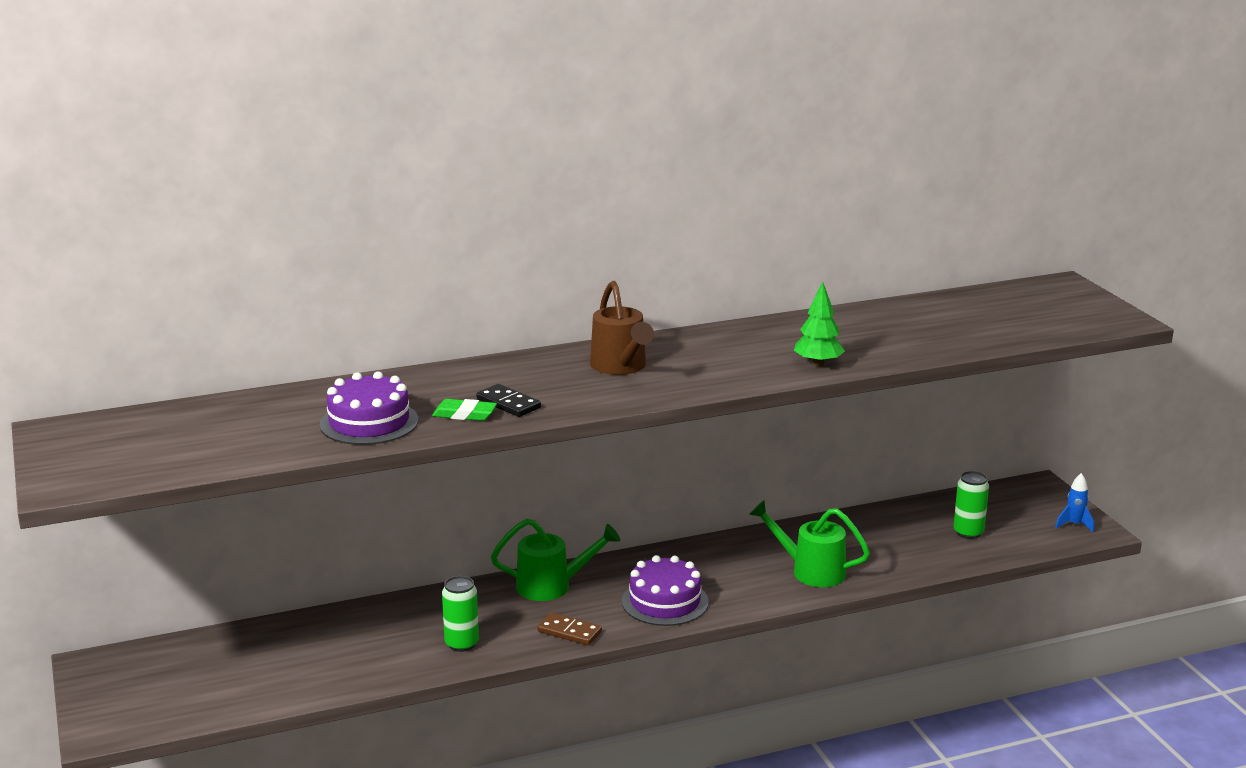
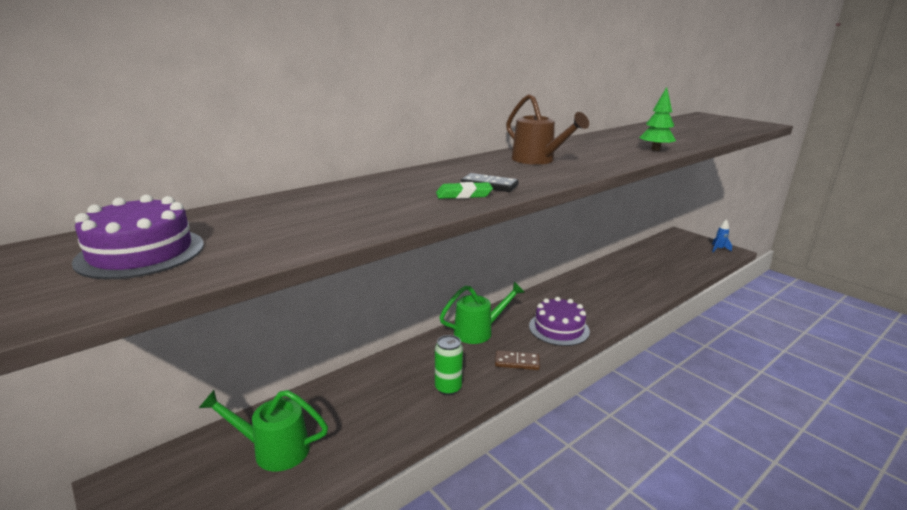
camera: 20 degrees left, 0 degrees up
purple cake [320,371,418,445] -> purple cake moved to [72,195,204,279]
green watering can [749,500,870,587] -> green watering can moved to [199,390,328,471]
green can [954,471,989,539] -> none

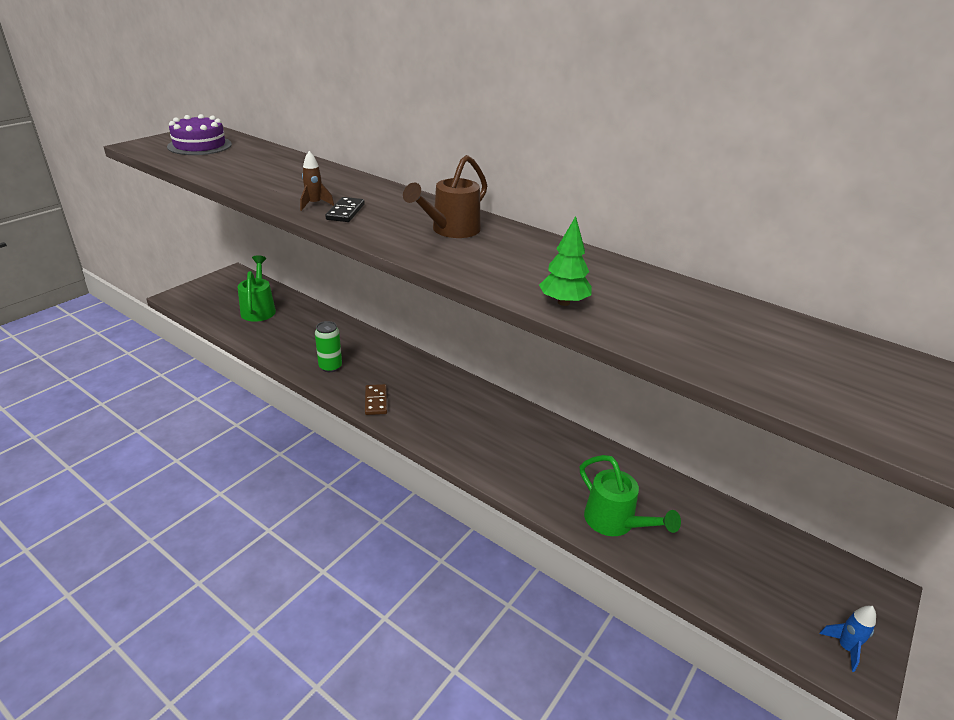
camera: 75 degrees right, 10 degrees up
green eraser [436,182,493,199] -> brown rocket [300,151,334,211]
green watering can [439,282,525,344] -> green watering can moved to [580,455,681,536]
purple cake [529,297,590,346] -> none

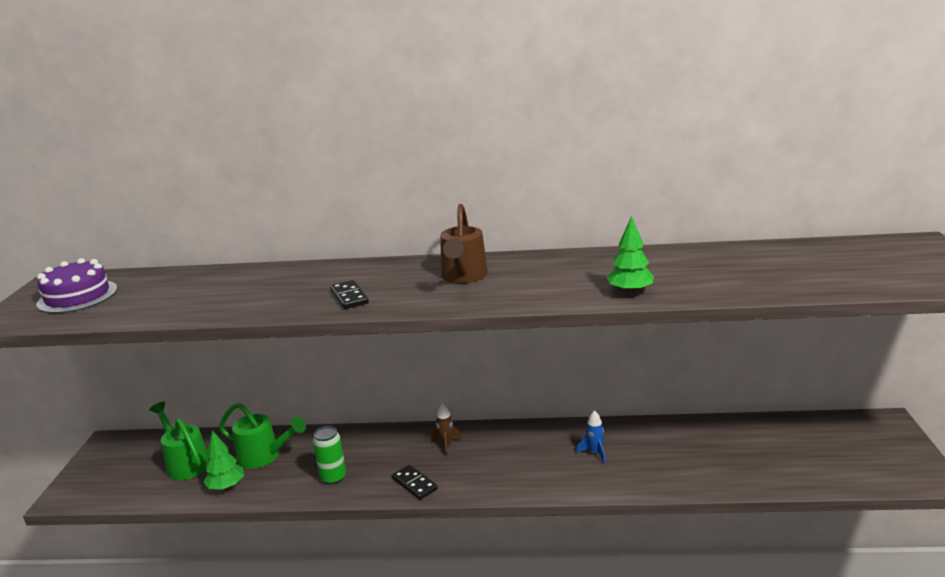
camera: 30 degrees left, 10 degrees down
brown rocket [300,151,334,211] -> brown rocket moved to [431,403,462,456]
brown domino [365,384,387,415] -> black domino [392,465,438,500]
green watering can [580,455,681,536] -> green watering can moved to [219,403,306,469]
blue rocket [819,606,876,672] -> blue rocket moved to [576,410,606,463]
none -> green tree [203,430,244,490]

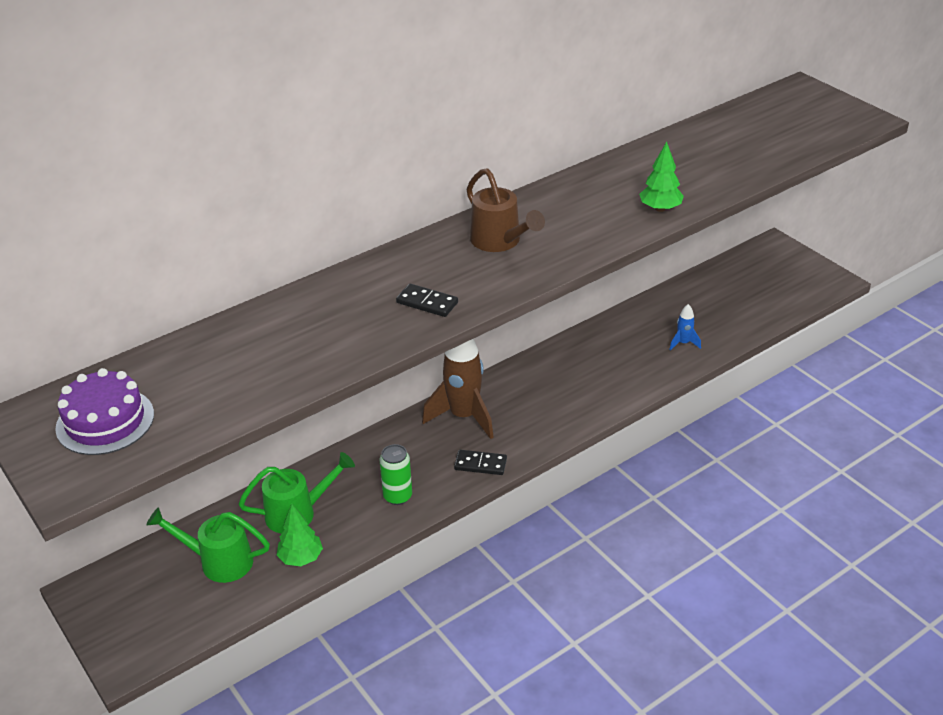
camera: 40 degrees left, 15 degrees up
brown rocket [431,403,462,456] -> brown rocket [422,339,493,439], size x2.20
blue rocket [576,410,606,463] -> blue rocket moved to [669,304,701,351]

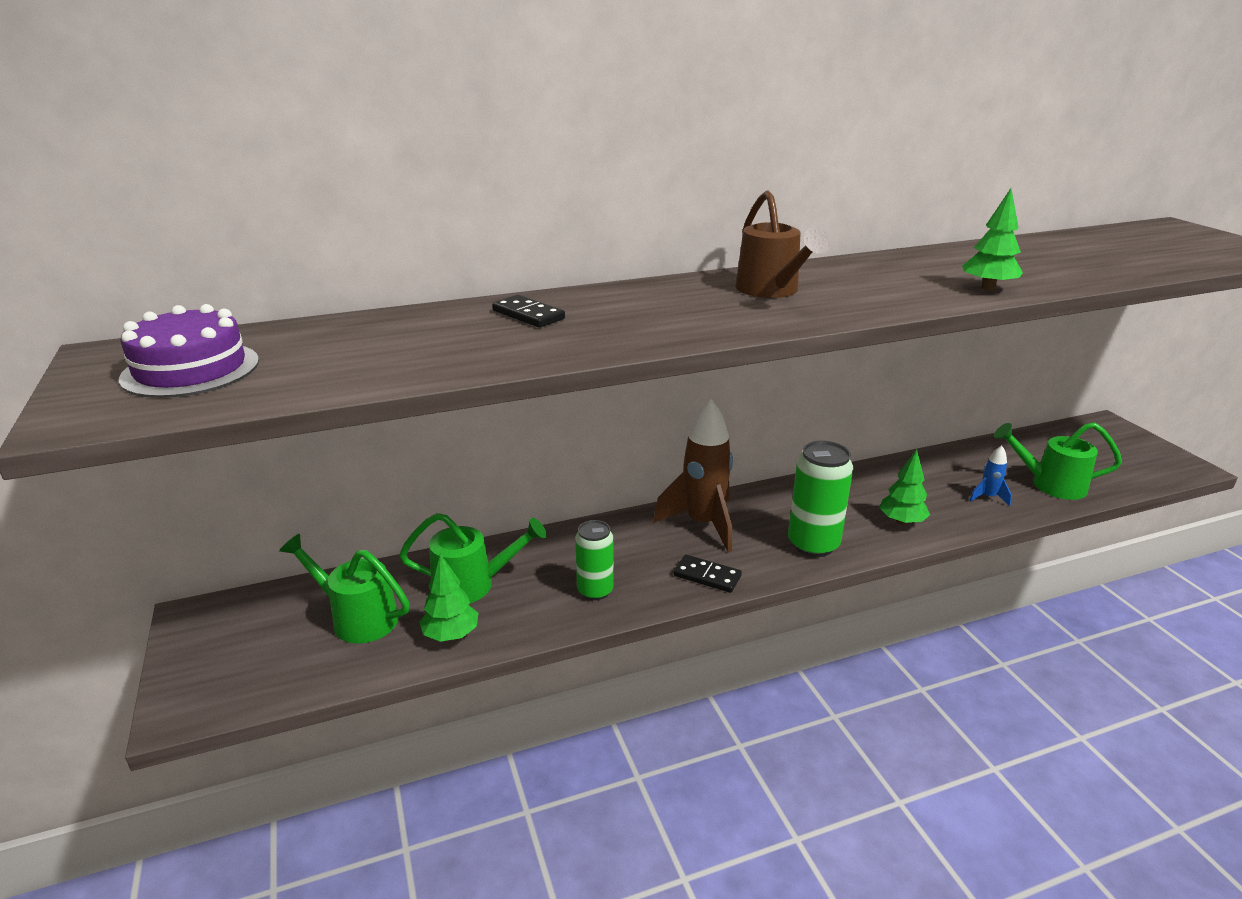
camera: 15 degrees right, 10 degrees down
black domino [396,284,458,317] -> black domino moved to [492,295,565,328]
none -> green can [788,441,853,557]
none -> green tree [880,449,930,525]
none -> green watering can [994,423,1122,500]

